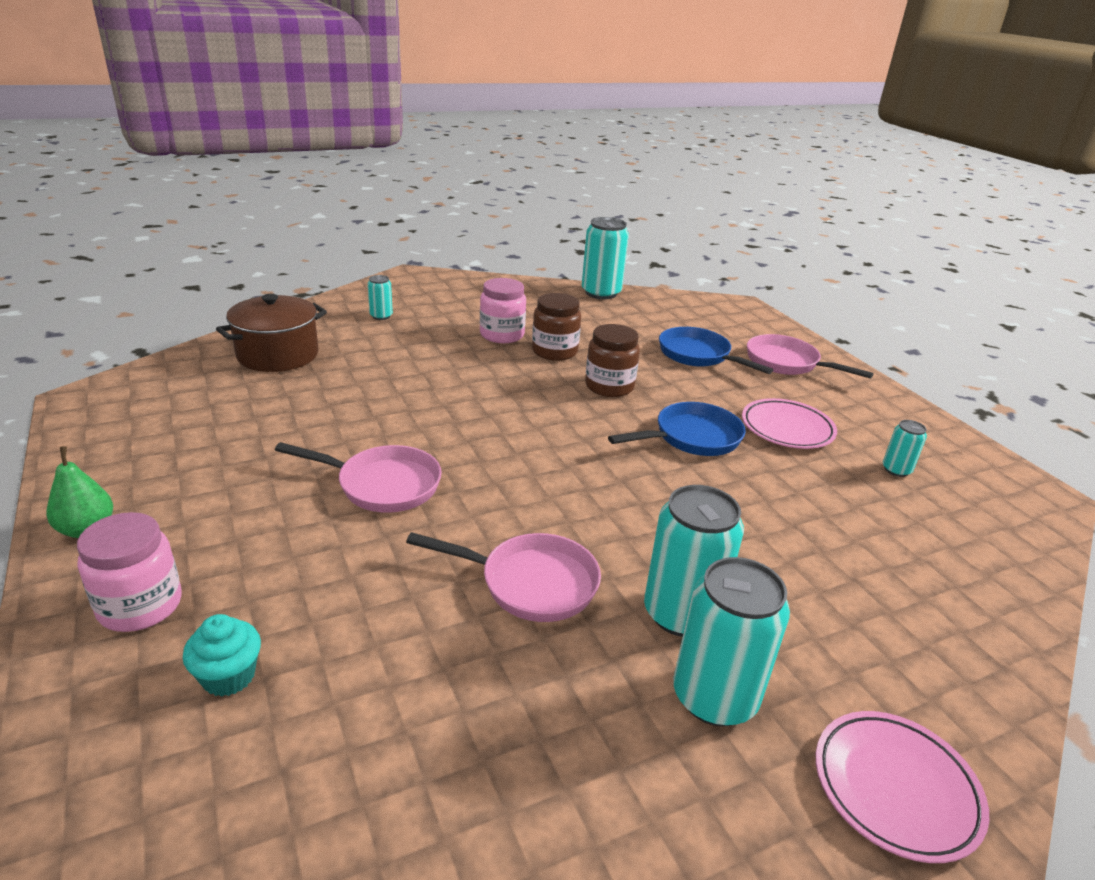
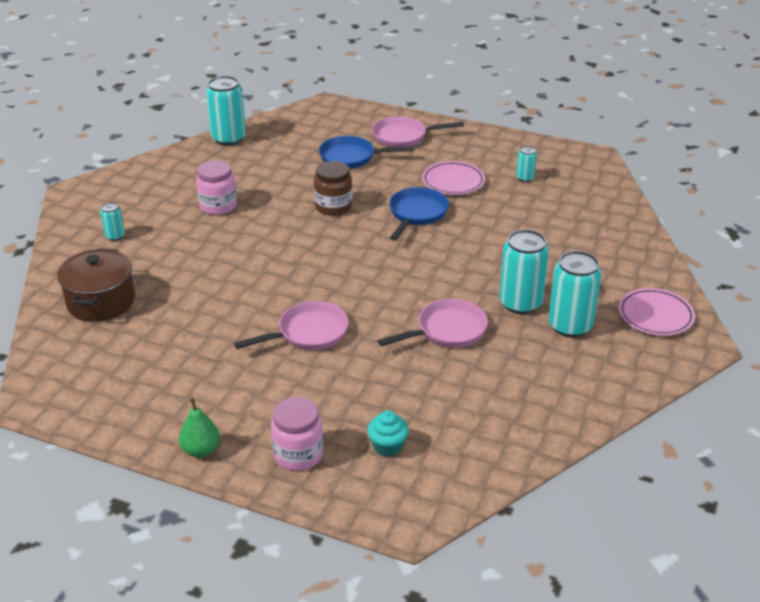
camera: 40 degrees left, 5 degrees up
brown jar [532,293,581,361] -> none

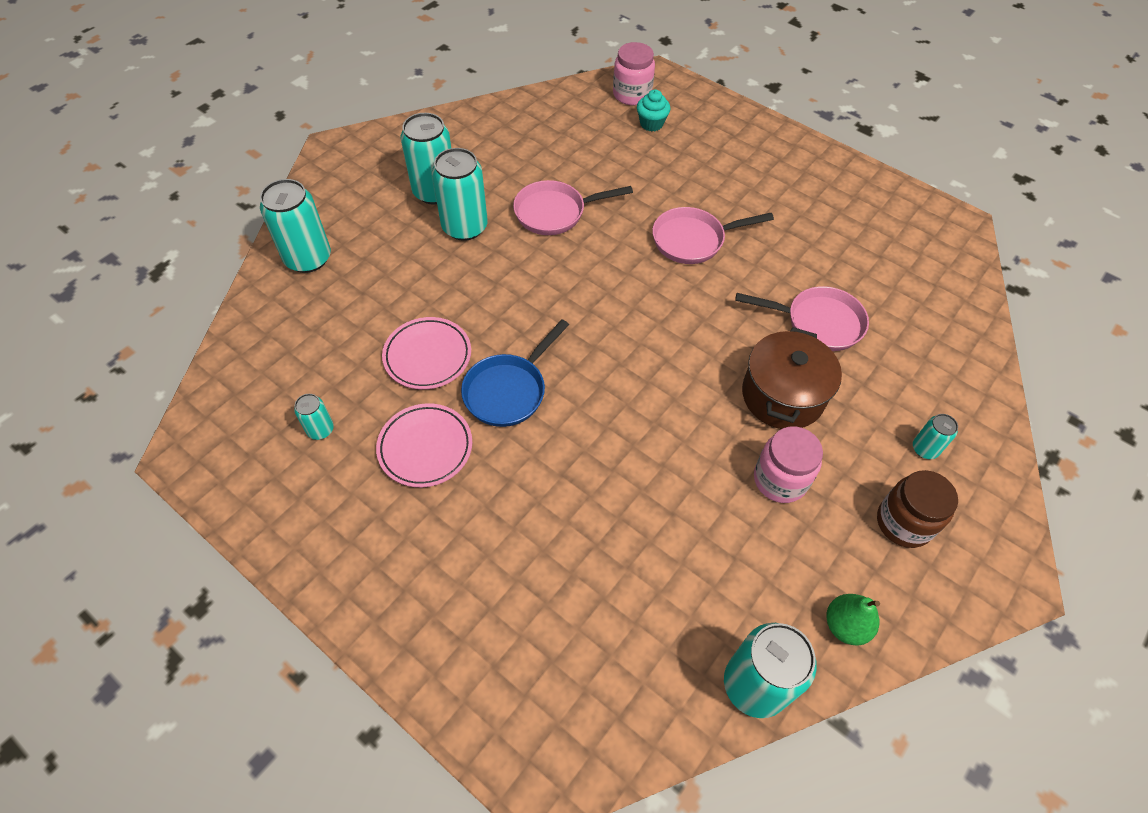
camera: 165 degrees left, 20 degrees up
brown pot [57,249,135,322] -> brown pot moved to [742,327,842,429]
green pear [179,398,220,457] -> green pear moved to [826,594,880,646]
pink jar [271,397,323,471] -> pink jar moved to [613,42,655,105]
brown jar [314,161,352,216] -> brown jar moved to [877,470,958,548]
blue pan [319,136,414,169] -> none
pink pan [372,116,464,147] -> pink pan moved to [735,286,869,351]
pink plate [619,288,695,336] -> pink plate moved to [382,317,471,389]
none -> turquoise can [260,179,331,273]

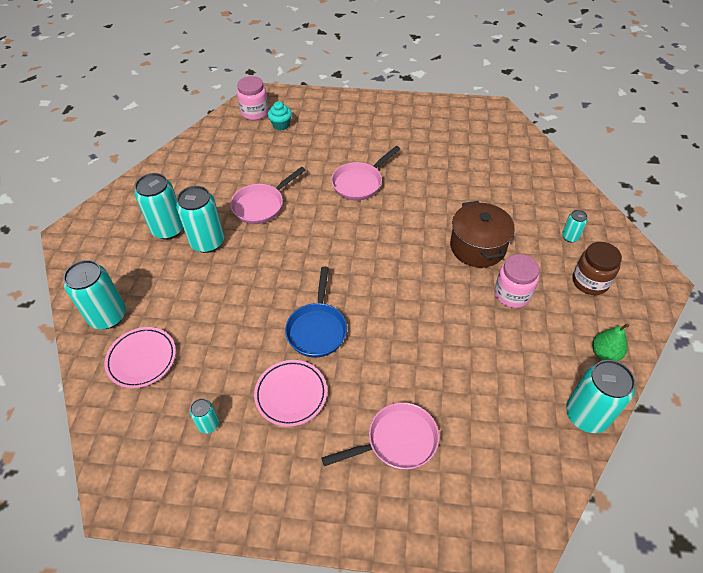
camera: 30 degrees left, 5 degrees down
pink plate [382,317,471,389] -> pink plate moved to [105,327,176,388]
pink pan [735,286,869,351] -> pink pan moved to [322,402,439,470]

